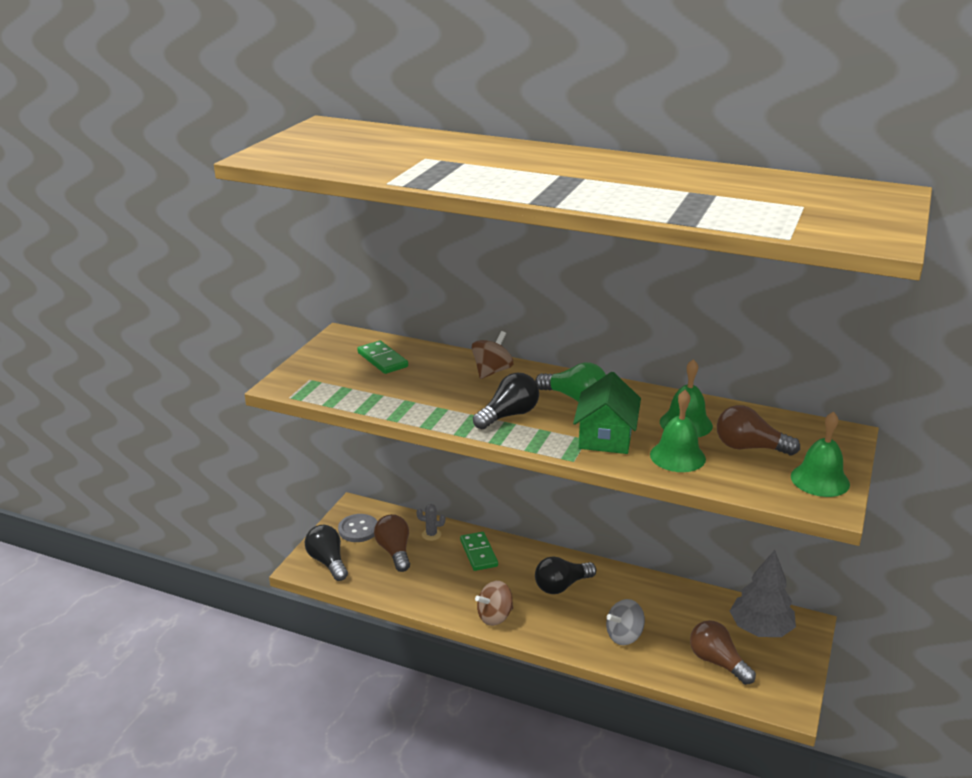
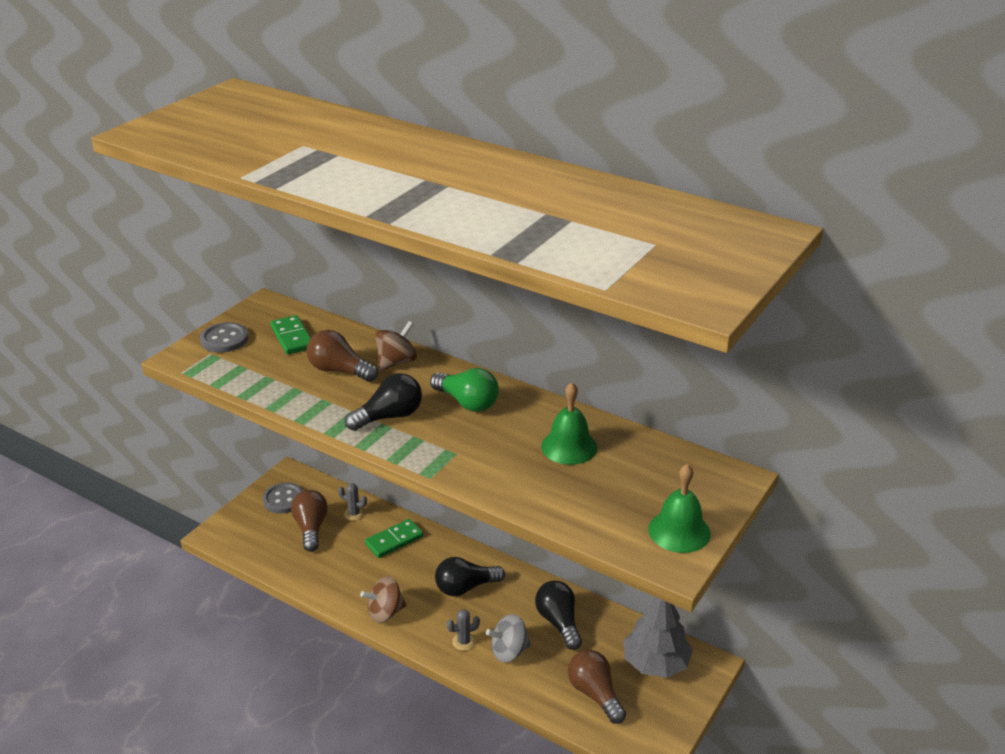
camera: 10 degrees right, 5 degrees up
black light bulb [305,525,348,581] -> black light bulb moved to [535,581,582,650]
green domino [460,532,498,571] -> green domino turned 60 degrees clockwise [365,519,424,558]
green house [573,372,641,454] -> none
green bell [650,390,706,472] -> none
brown light bulb [717,405,800,455] -> brown light bulb moved to [307,330,378,382]
none -> grey button [200,322,248,353]
none -> grey cactus [447,609,480,651]

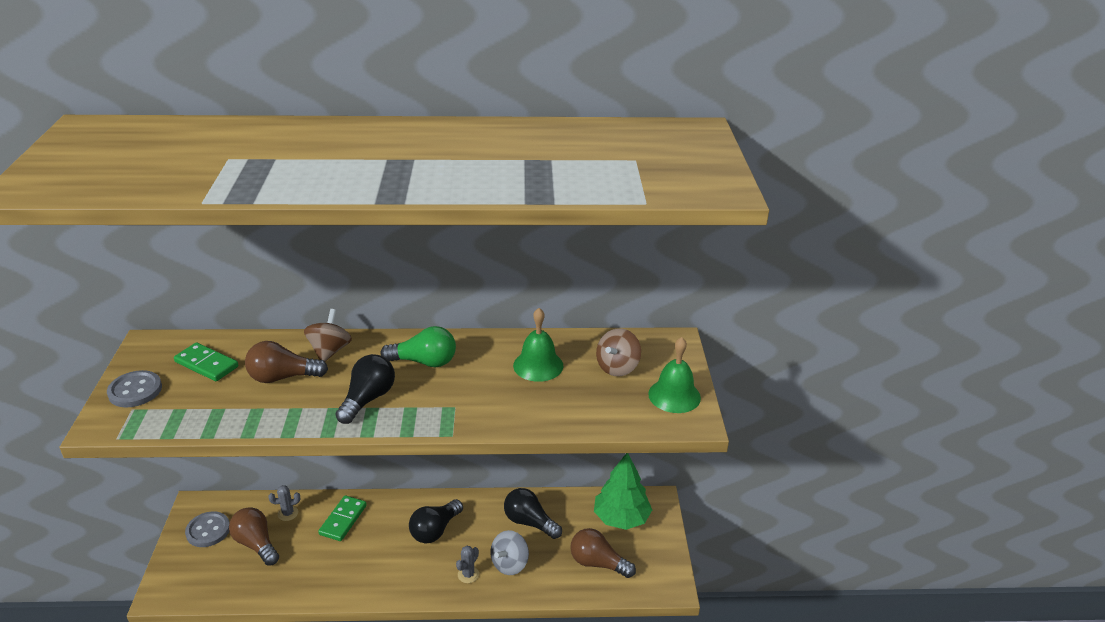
camera: 35 degrees left, 0 degrees up
brown spinning top [360,577,406,623] -> brown spinning top moved to [596,329,641,376]
grey tree [623,597,693,678] -> green tree [594,453,652,530]

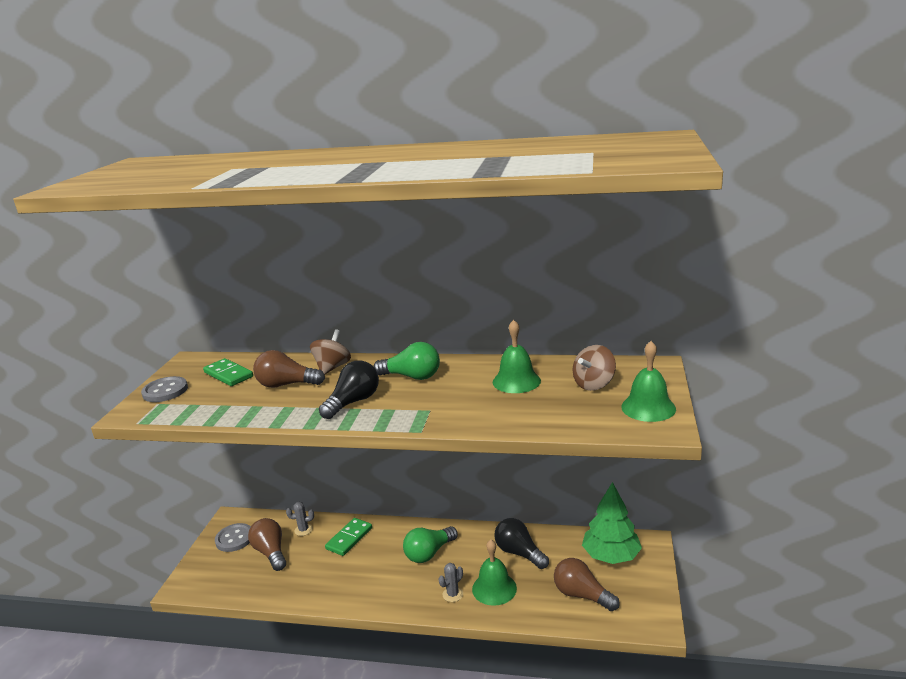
camera: 15 degrees right, 10 degrees down
black light bulb [409,499,463,543] -> green light bulb [403,526,458,563]
grey spinning top [490,530,529,575] -> green bell [472,539,517,606]

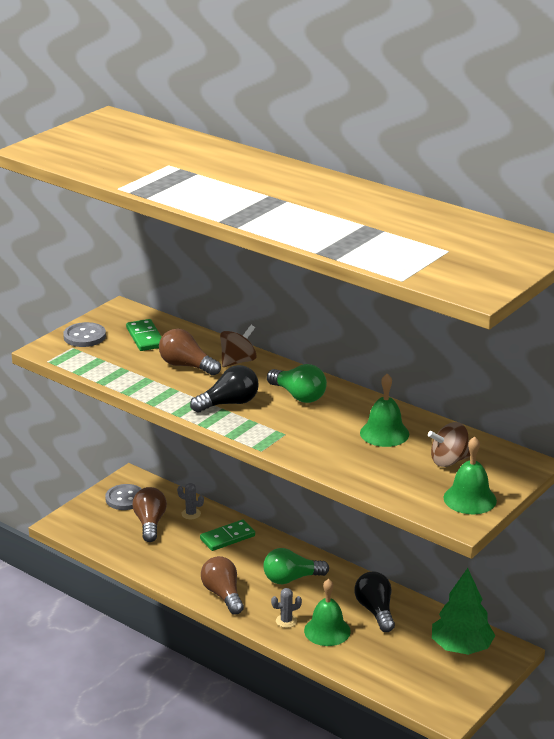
camera: 25 degrees right, 5 degrees up
brown light bulb [554,558,620,611] -> brown light bulb moved to [201,556,244,615]

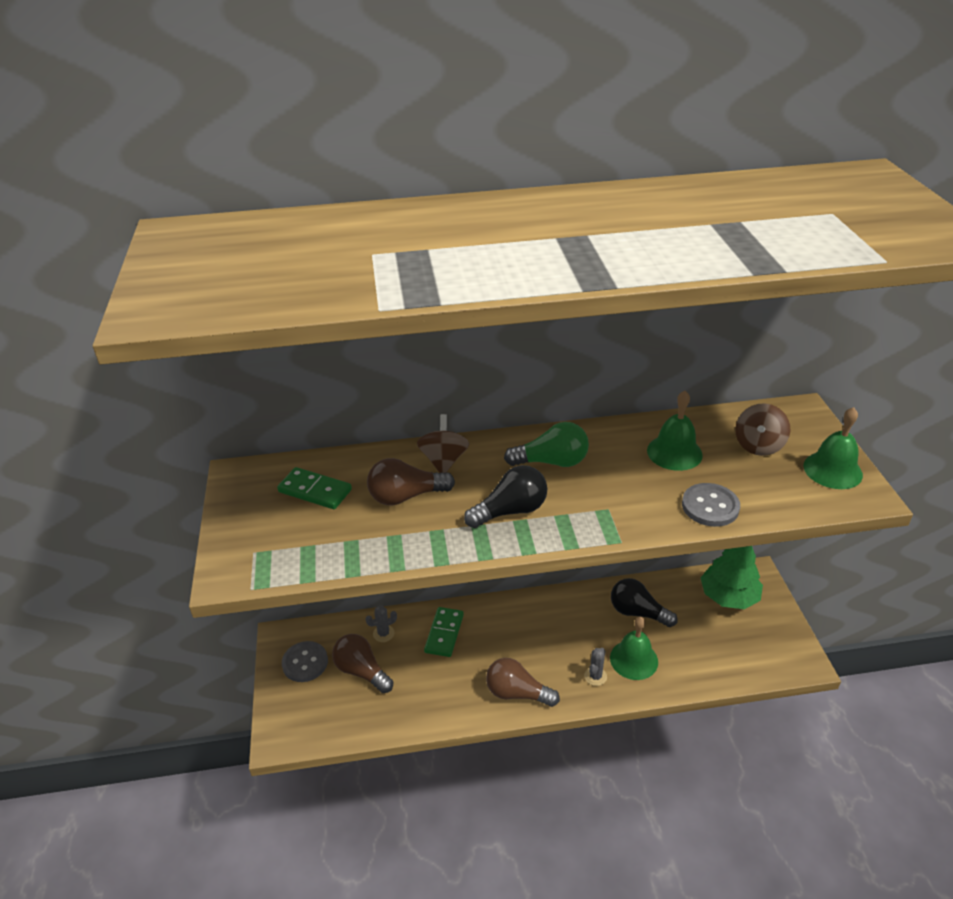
camera: 45 degrees left, 10 degrees up
grey button [63,322,106,347] -> grey button moved to [682,483,740,527]
black light bulb [190,365,259,413] -> black light bulb turned 45 degrees clockwise [464,465,547,528]
green light bulb [263,548,329,584] -> none

